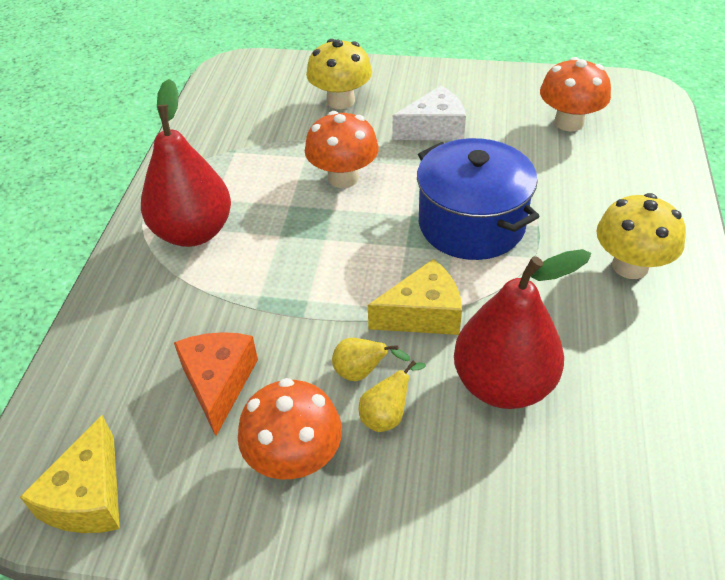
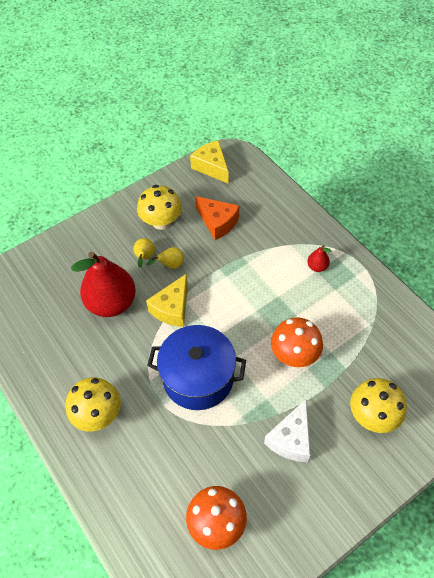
camera: 135 degrees right, 10 degrees up
red pear [141,79,231,247] -> red pear [307,245,332,272], size x0.42
orange mushroom [238,378,342,479] -> yellow mushroom [137,185,182,230]

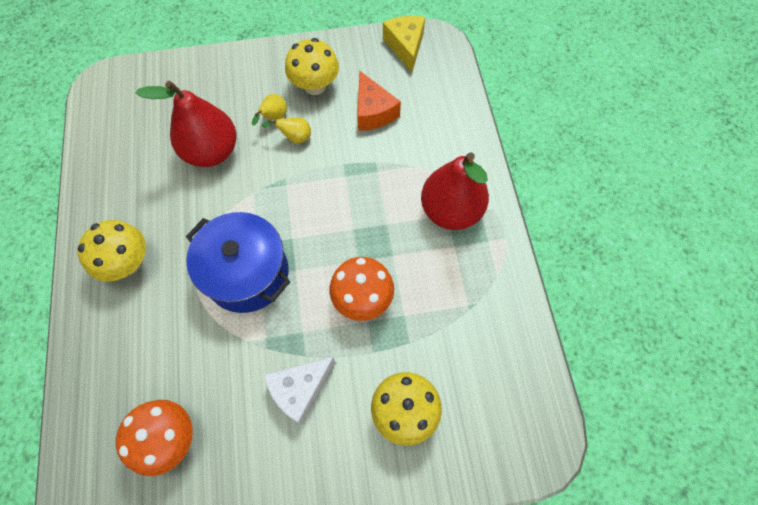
camera: 25 degrees right, 10 degrees up
yellow cheese [146,273,188,327] -> none
red pear [307,245,332,272] -> red pear [421,152,489,230], size x2.35

